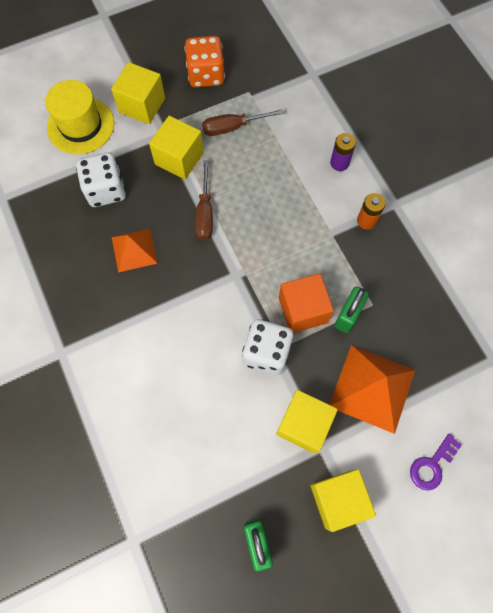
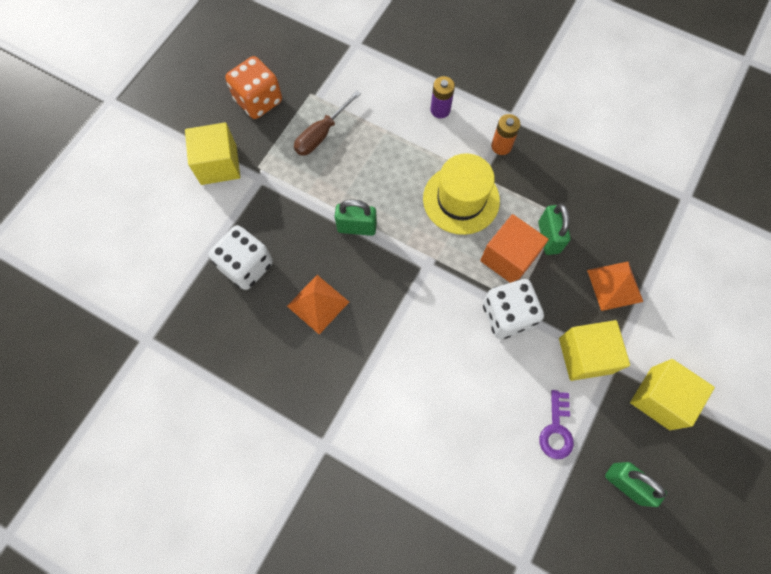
camera: 35 degrees left, 0 degrees up
yellow hat [45,80,114,154] -> yellow hat moved to [423,153,500,235]
yellow cube [149,116,204,179] -> none
brown screwdriver [195,160,213,240] -> green padlock [335,200,377,236]
orange pyramid [329,345,415,434] -> orange pyramid [587,262,643,311], size x0.63
purple key [410,434,462,491] -> purple key moved to [539,390,574,459]

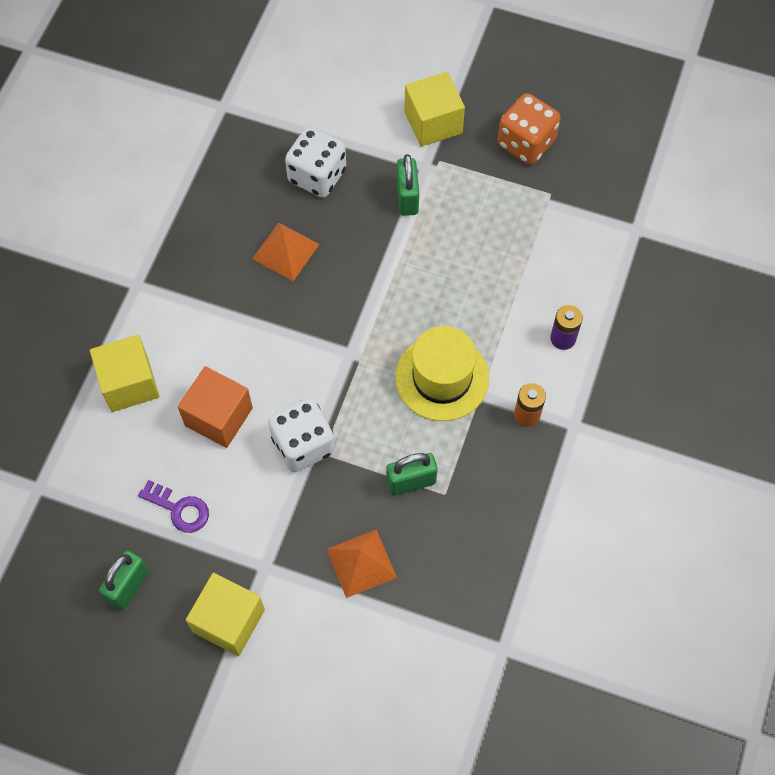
camera: 80 degrees right, 5 degrees down
brown screwdriver [294,91,361,156] -> none
green padlock [335,200,377,236] -> green padlock moved to [396,154,419,216]
orange cube [480,214,549,283] -> orange cube moved to [178,366,253,448]
purple key [539,390,574,459] -> purple key turned 150 degrees counterclockwise [138,480,209,533]
yellow cube [559,320,630,381] -> yellow cube moved to [90,335,160,412]

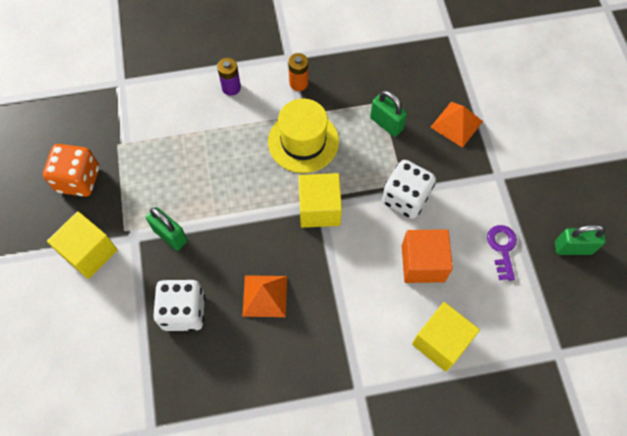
camera: 120 degrees left, 0 degrees up
yellow cube [186,573,265,656] -> yellow cube moved to [298,173,342,228]
green padlock [396,154,419,216] -> green padlock turned 75 degrees clockwise [146,207,187,251]

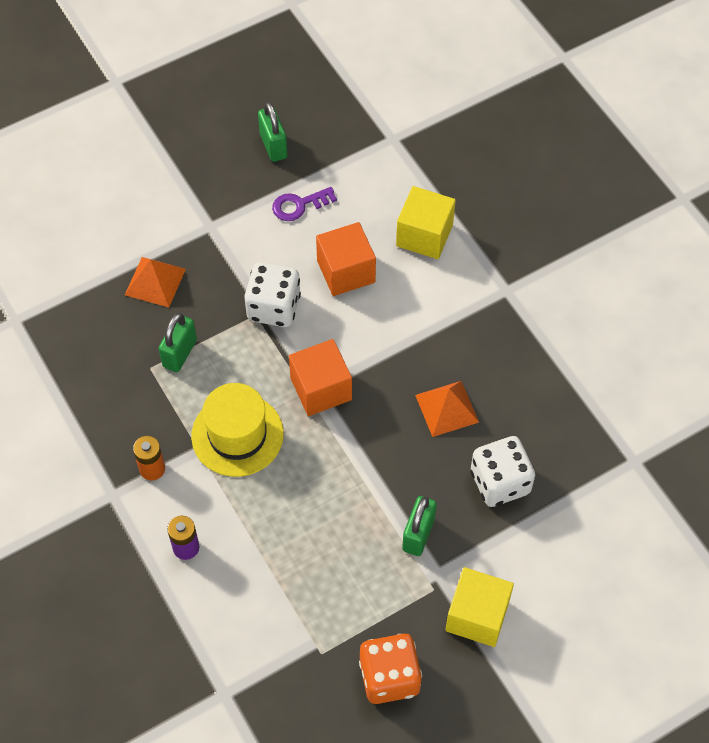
camera: 110 degrees left, 5 degrees down
yellow cube [298,173,342,228] -> orange cube [289,339,352,416]

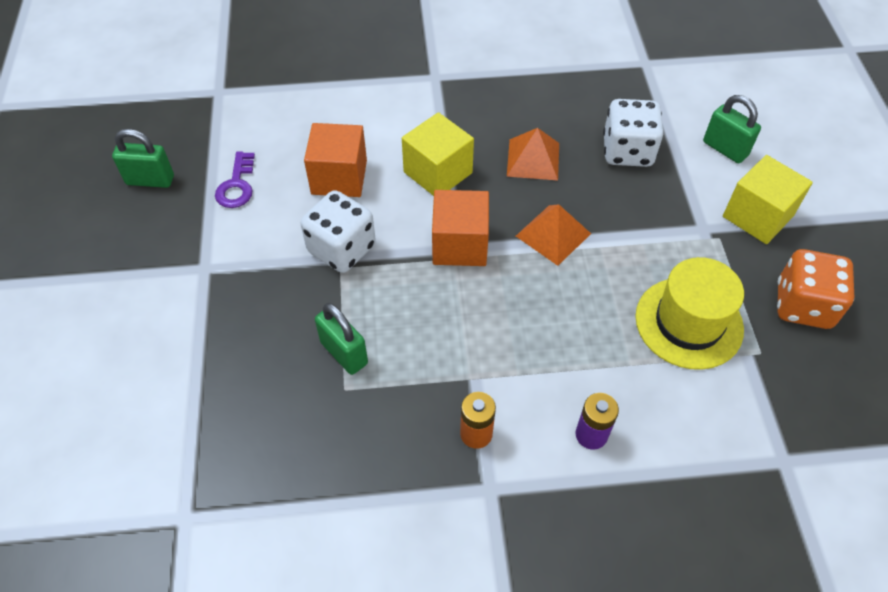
camera: 65 degrees left, 5 degrees down
orange pyramid [125,257,186,307] -> orange pyramid moved to [516,204,591,266]
yellow hat [191,383,284,477] -> yellow hat moved to [635,257,744,370]
yellow cube [396,186,456,259] -> yellow cube moved to [402,112,474,196]
green padlock [402,496,437,556] -> green padlock moved to [703,95,761,163]

